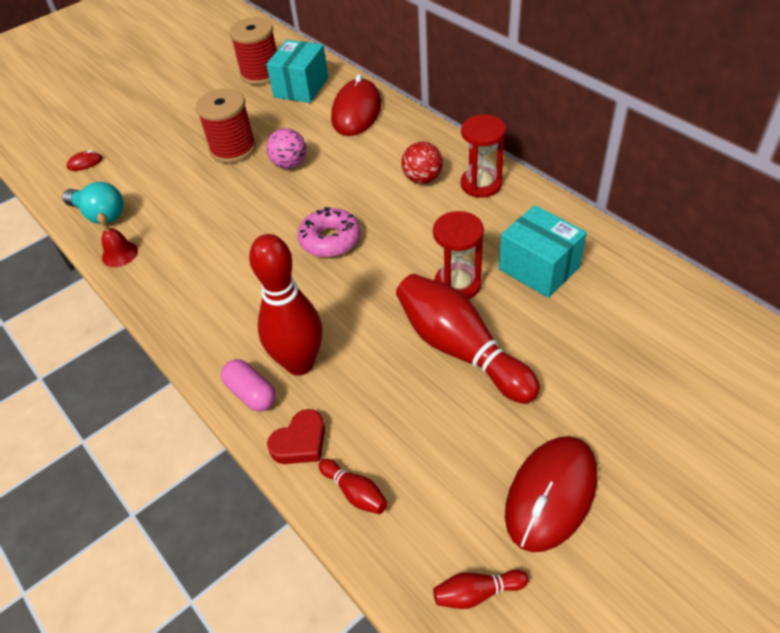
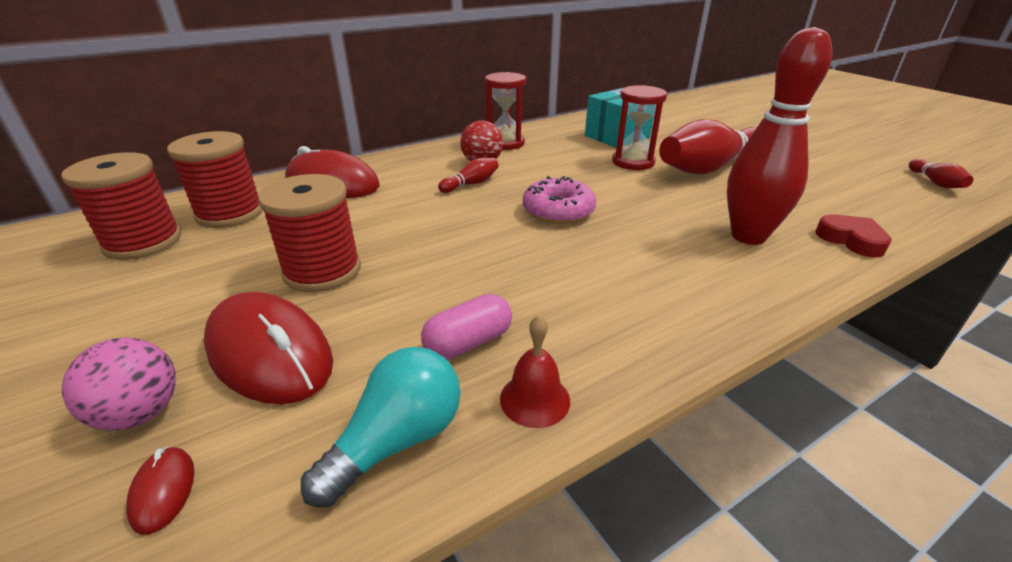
camera: 85 degrees left, 15 degrees down
pink capsule [221,359,276,411] -> pink capsule moved to [421,294,512,360]
turquoise box [266,40,328,103] -> red spool [167,131,263,228]
pink ball [266,128,306,169] -> pink ball moved to [62,338,176,431]
red bowling pin [319,459,388,514] -> red bowling pin moved to [438,158,499,193]
red mouse [505,436,597,552] -> red mouse moved to [204,292,333,404]

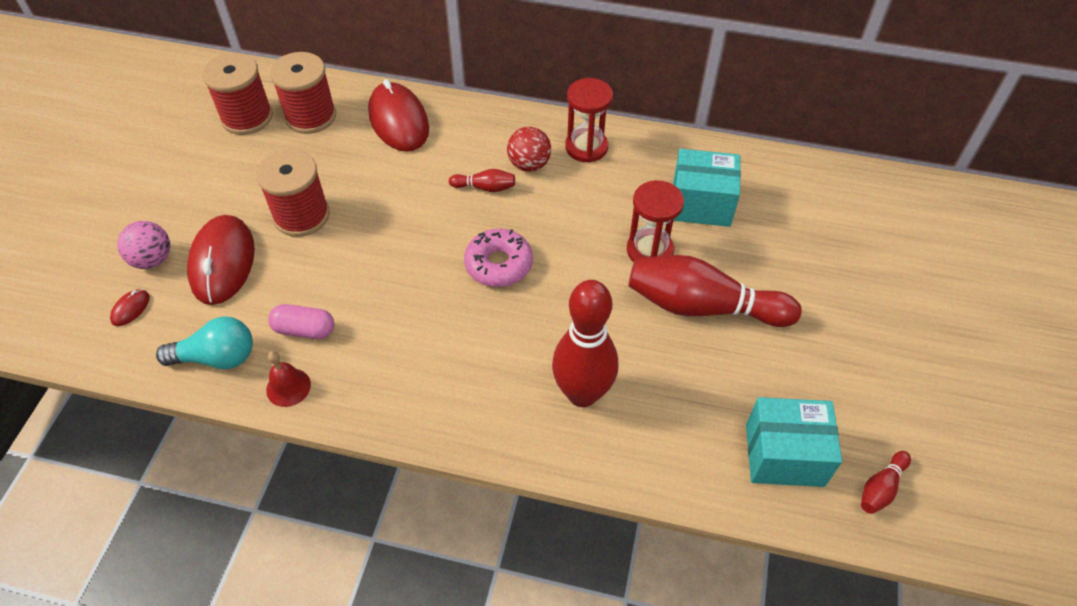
camera: 45 degrees right, 20 degrees up
red heart [816,214,892,258] -> none
none -> turquoise box [746,397,842,487]

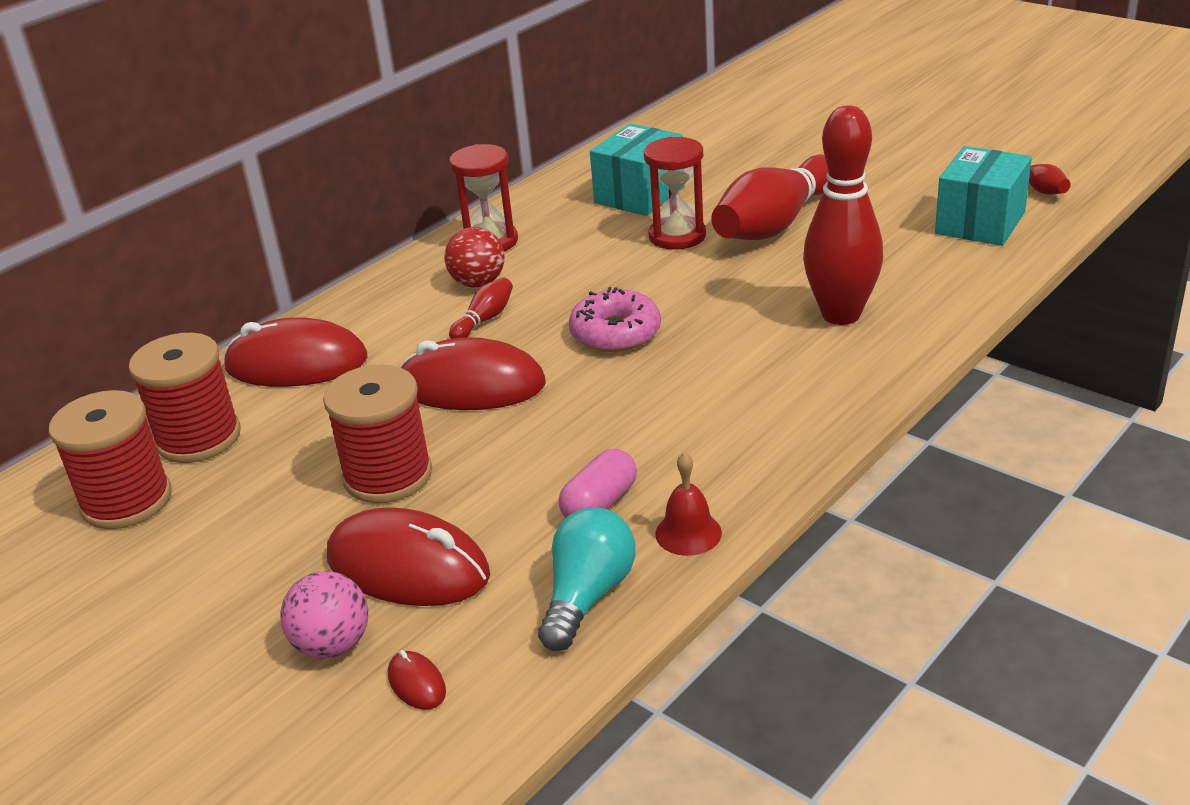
camera: 60 degrees left, 20 degrees down
none -> red mouse [399,337,546,410]

